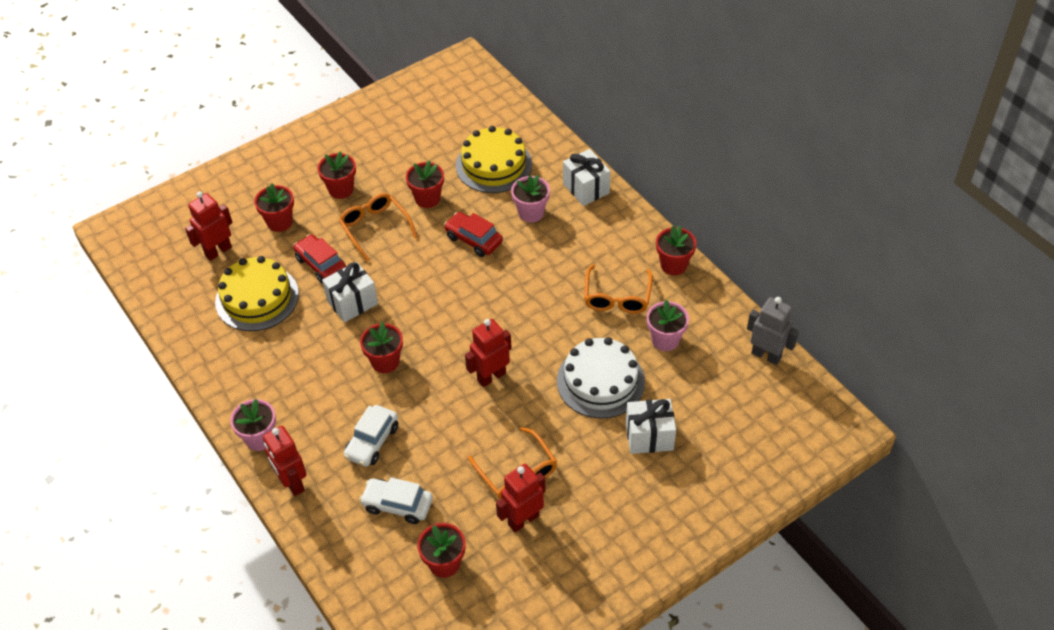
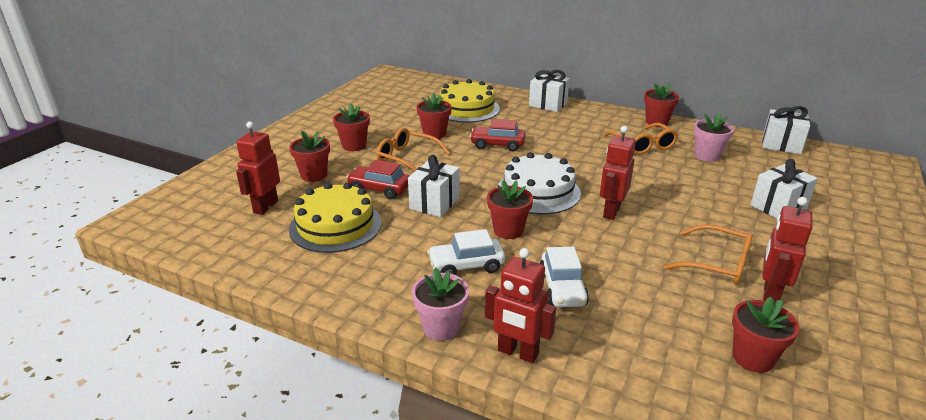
camera: 30 degrees left, 20 degrees down
white car [359,477,433,524] -> white car moved to [427,229,505,275]
pink flower pot [511,175,550,223] -> none
white cake [557,337,645,418] -> white cake moved to [497,152,581,214]
grey robot [747,297,799,365] -> white gift [762,106,810,154]

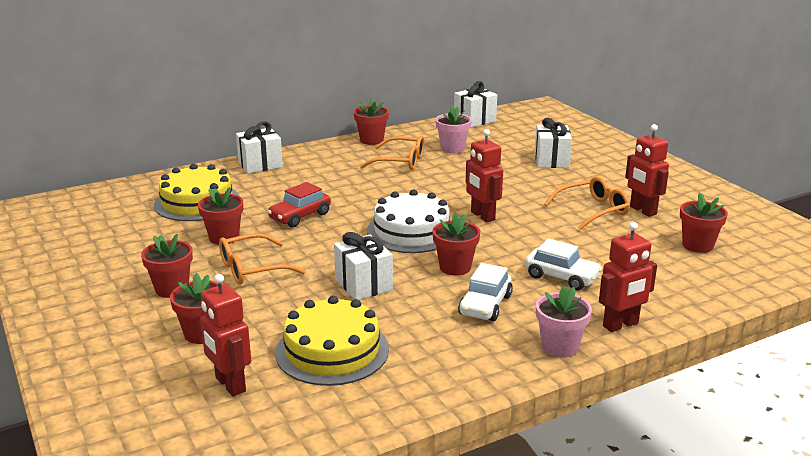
camera: 55 degrees left, 5 degrees down
red car [346,160,409,199] -> none

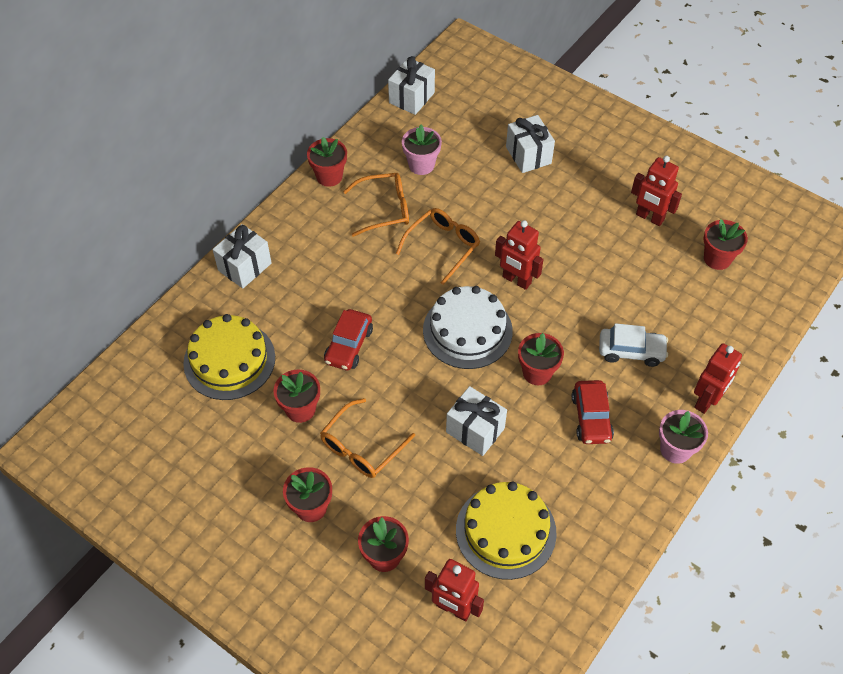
camera: 25 degrees left, 30 degrees up
white car [458,263,513,321] -> red car [572,380,614,444]
orange glasses [544,176,630,230] -> orange glasses moved to [396,208,480,285]

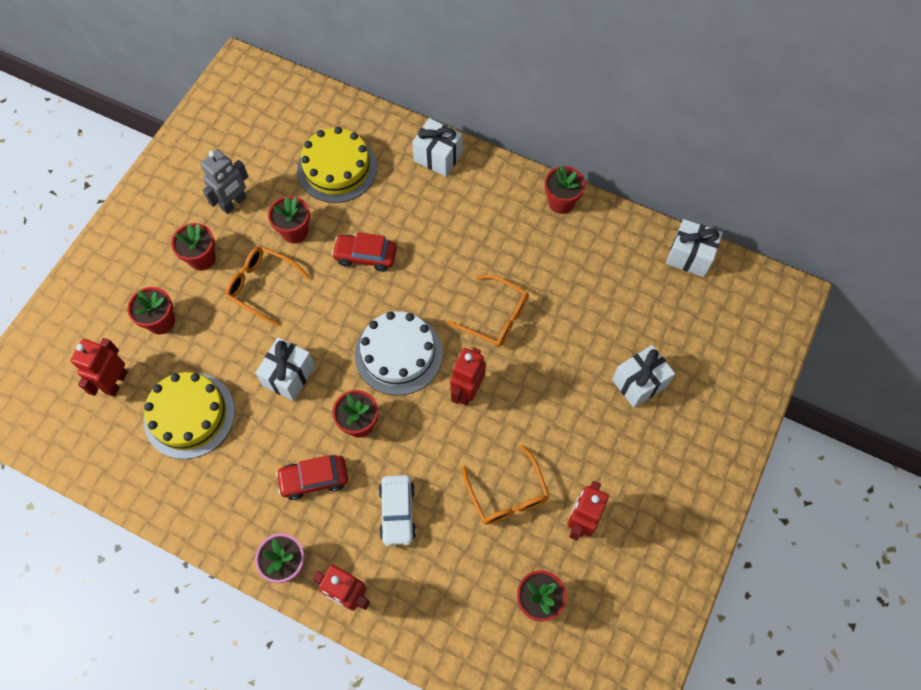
camera: 80 degrees right, 10 degrees up
orange glasses [343,173,409,237] -> orange glasses moved to [462,444,550,525]
pink flower pot [402,125,442,175] -> none
none -> grey robot [201,149,248,214]

